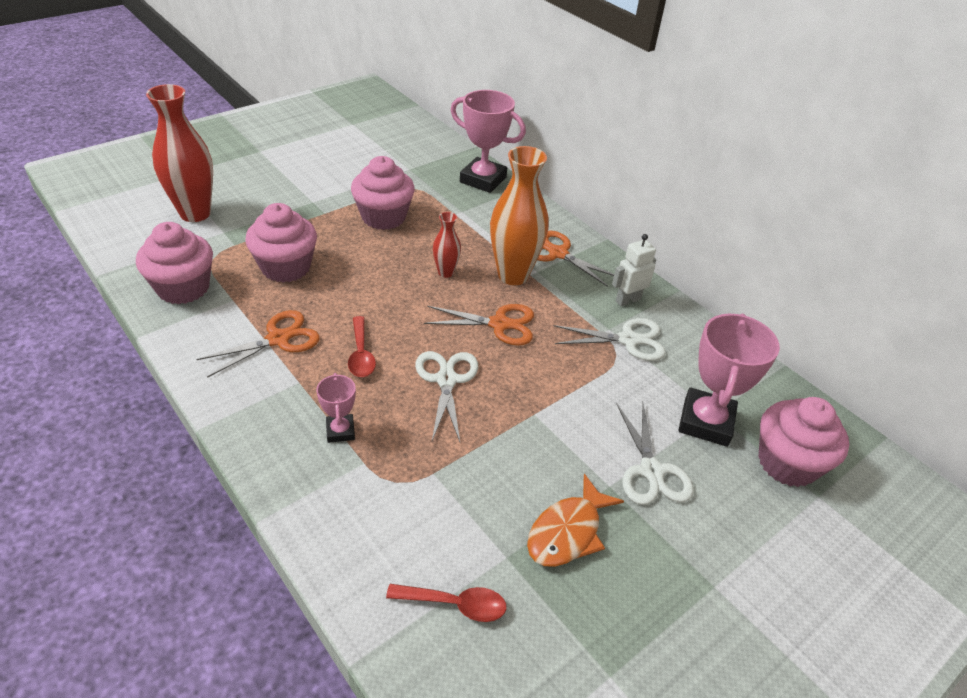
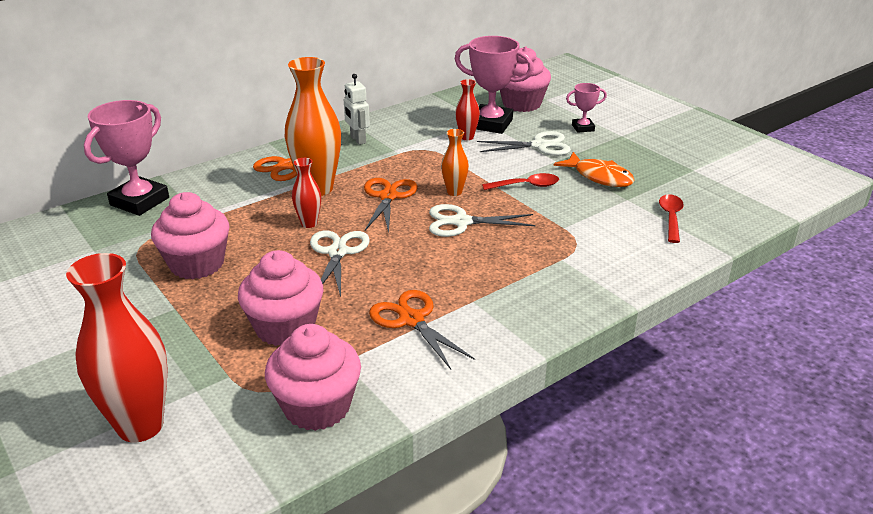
camera: 85 degrees left, 10 degrees down
pink trophy [316,373,356,443] -> pink trophy moved to [566,83,607,133]
red spoon [348,316,376,377] -> red spoon moved to [482,173,559,190]
white scissors [554,318,666,361] -> white scissors moved to [310,231,370,297]
none -> orange vase [441,129,469,196]
none -> red vase [455,79,480,140]

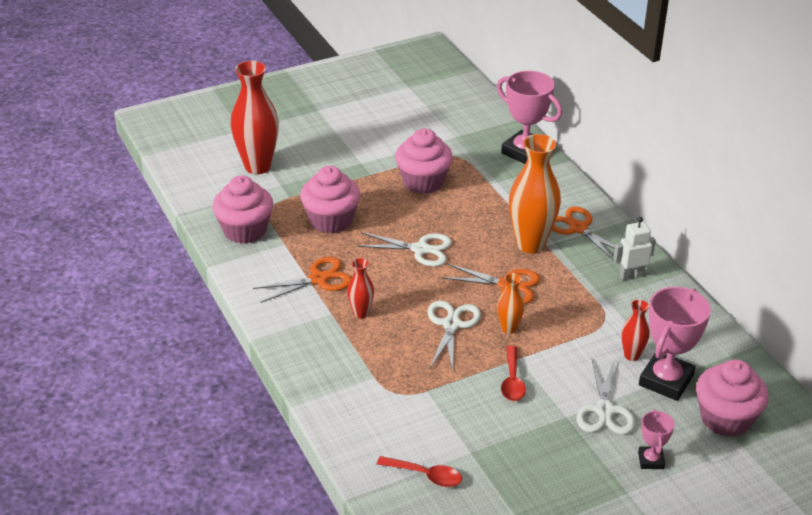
camera: 100 degrees right, 5 degrees up
red vase [292,158,321,228] -> red vase moved to [347,258,374,318]
orange fish [554,152,635,187] -> none

